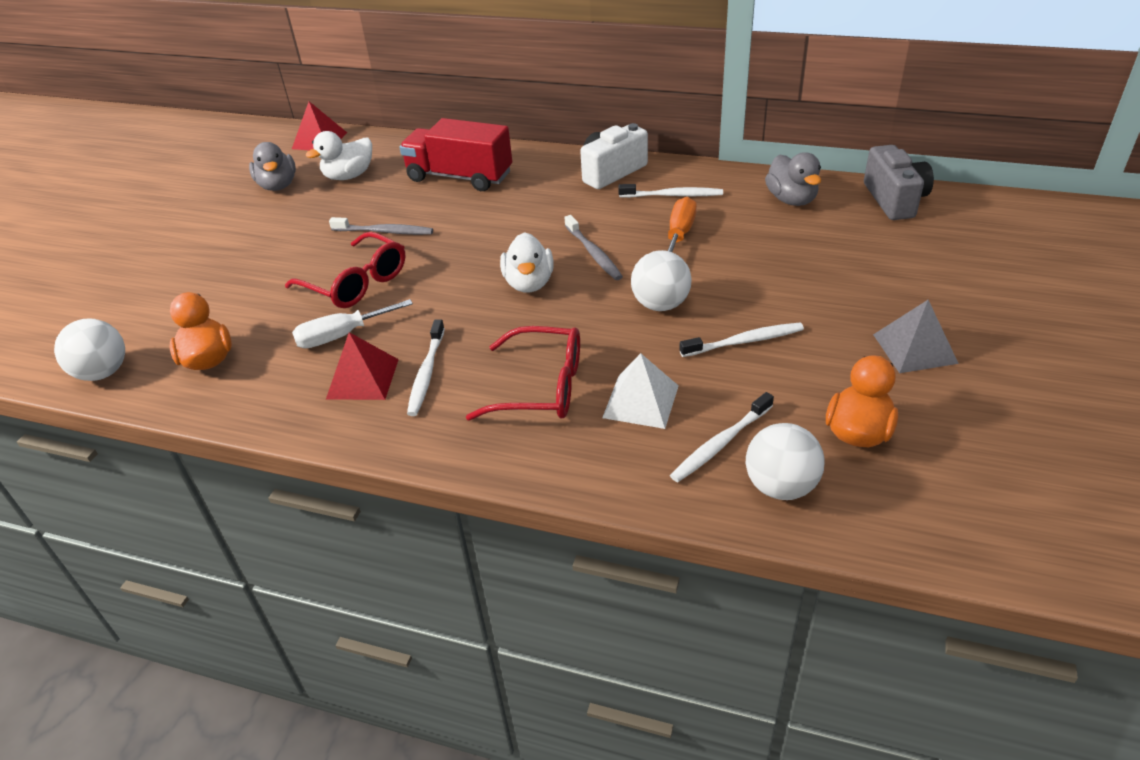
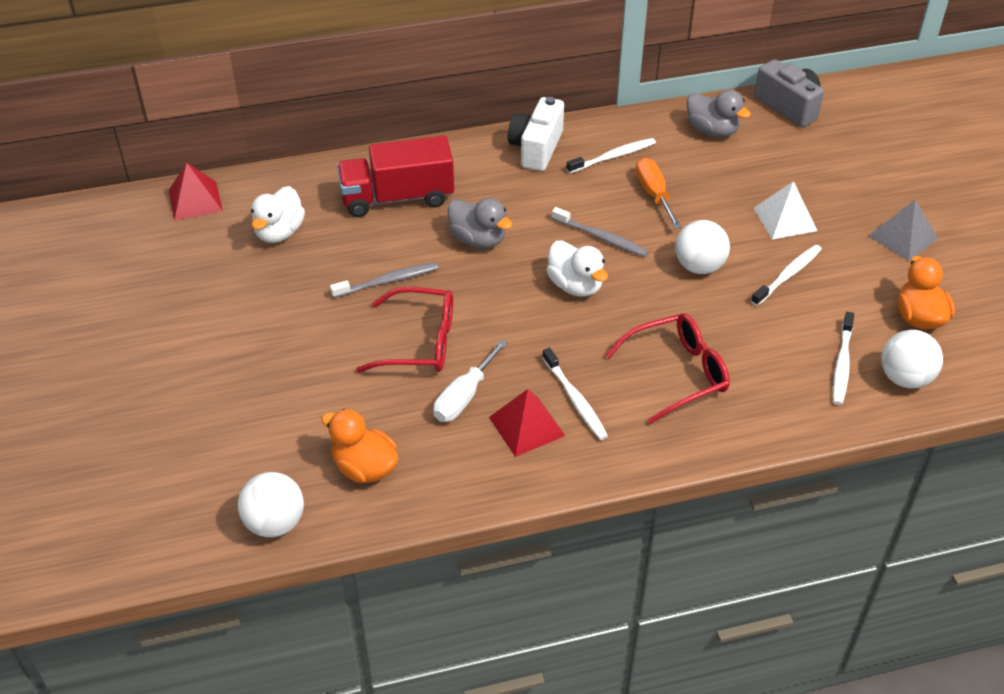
camera: 35 degrees left, 5 degrees up
grey duck [249,142,296,191] -> grey duck moved to [448,198,513,249]
white pyramid [602,353,679,429] -> white pyramid moved to [753,181,817,240]

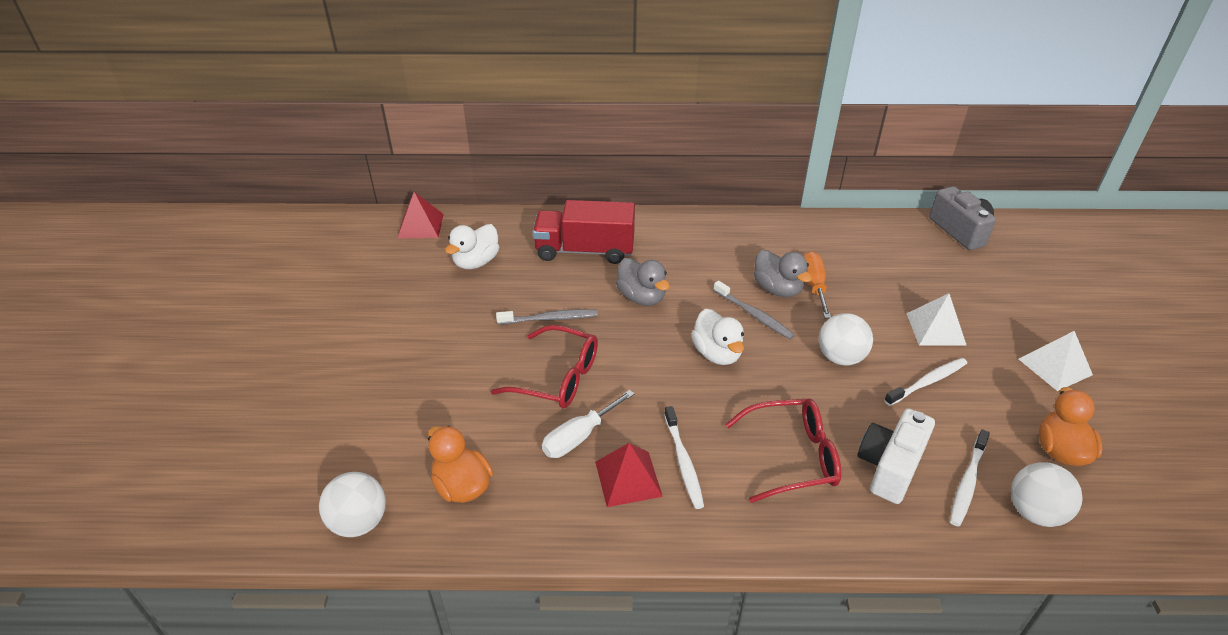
camera: 15 degrees right, 5 degrees down
white camera [508,97,564,171] -> white camera moved to [858,408,935,504]
white toothbrush [566,138,656,173] -> none
grey duck [687,90,751,137] -> grey duck moved to [754,250,812,297]
grey pyramid [868,199,938,261] -> white pyramid [1019,331,1093,391]

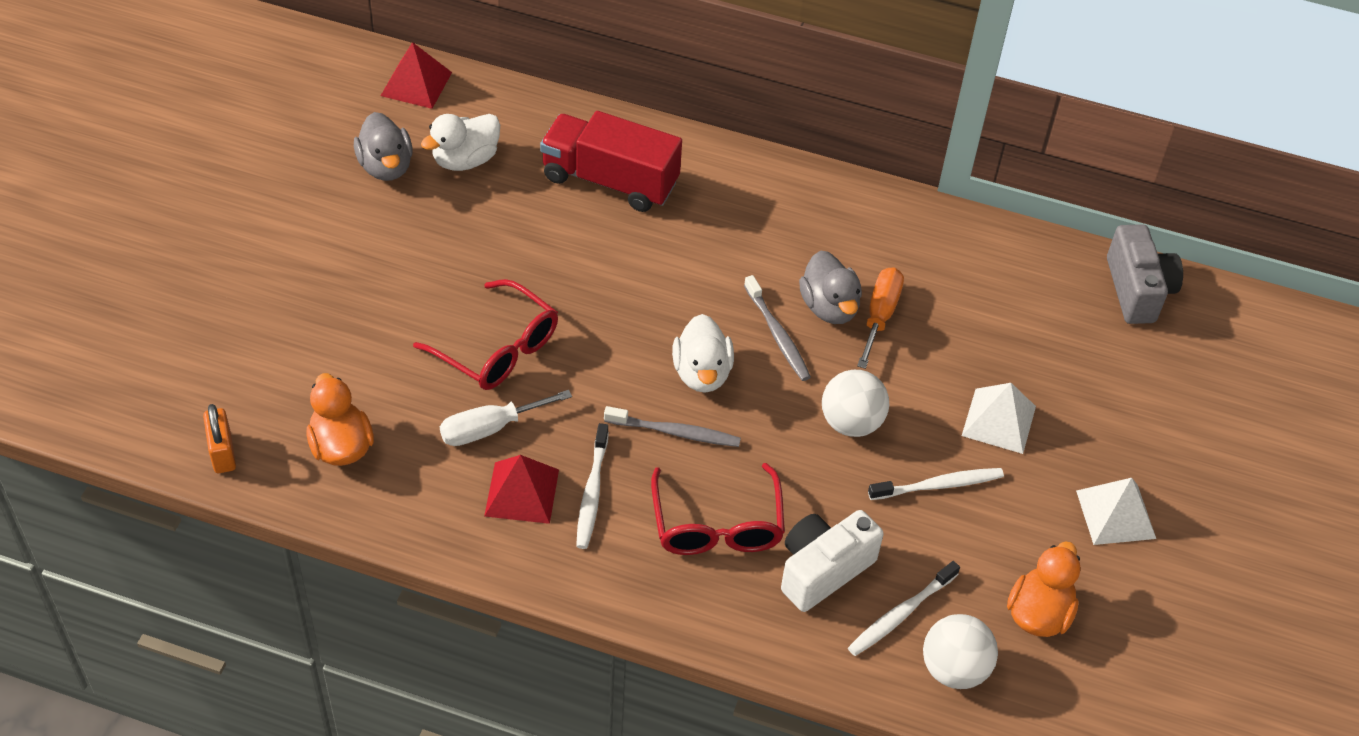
camera: 15 degrees right, 10 degrees up
white ball [319,472,386,537] -> orange padlock [203,404,236,473]
grey toothbrush [496,309,598,325] -> grey toothbrush moved to [604,406,741,447]
grey duck [616,258,670,306] -> grey duck moved to [354,112,413,181]
red glasses [725,398,841,503] -> red glasses turned 75 degrees clockwise [651,463,785,555]

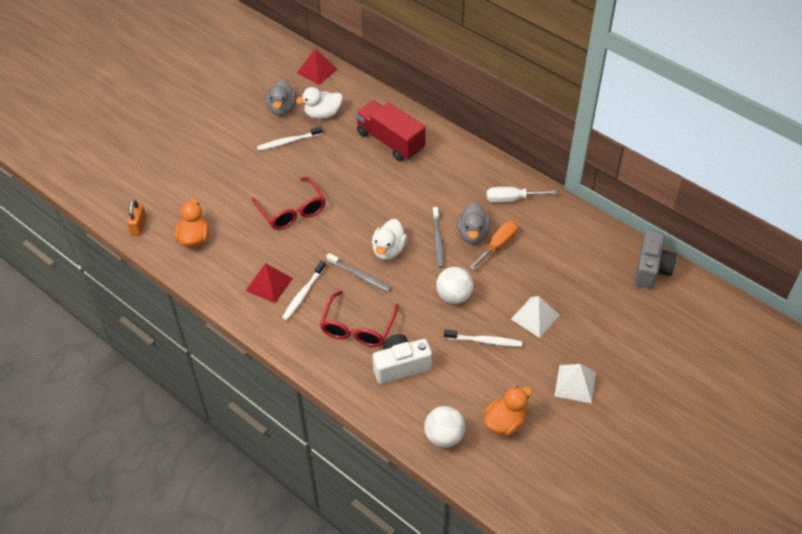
camera: 25 degrees right, 0 degrees up
white screwdriver [440,390,572,446] -> white screwdriver moved to [486,187,557,203]
white toothbrush [848,561,960,656] -> white toothbrush moved to [257,126,323,151]

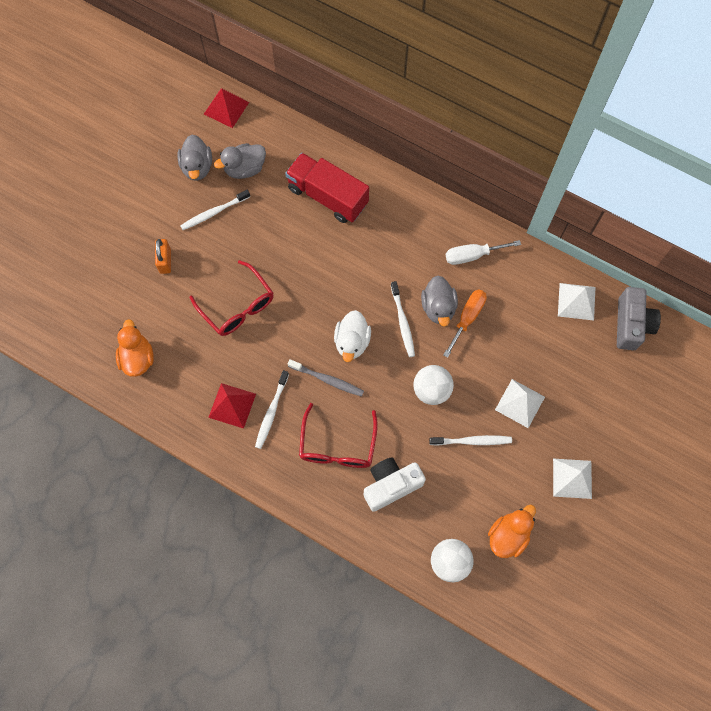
camera: 10 degrees left, 20 degrees up
orange padlock [127,200,147,236] -> orange padlock moved to [155,239,171,274]
white duck [296,87,343,119] -> grey duck [214,143,266,179]
grey toothbrush [432,207,444,268] -> white toothbrush [391,281,415,357]
none -> white pyramid [558,283,596,320]

